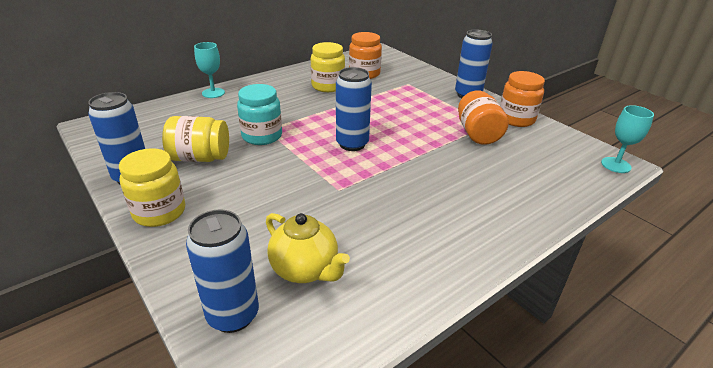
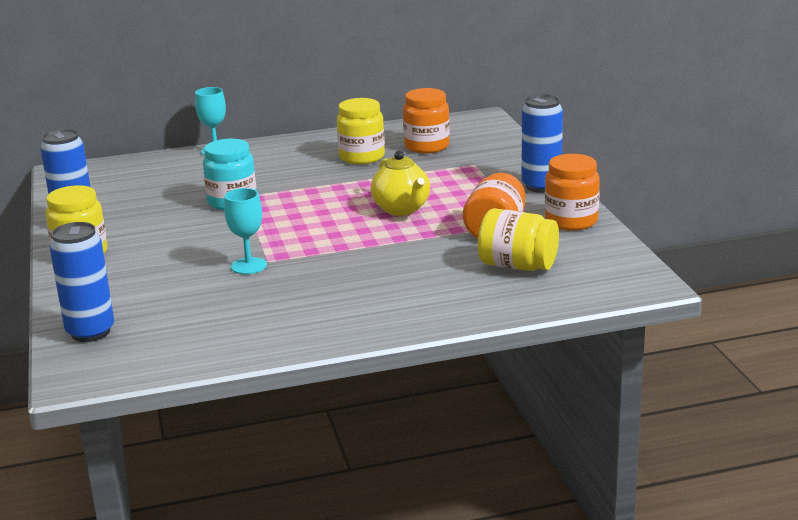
camera: 25 degrees right, 10 degrees down
yellow jar [162,116,229,162] -> yellow jar moved to [478,208,559,271]
yellow teapot [266,213,350,283] -> yellow teapot moved to [371,151,430,216]
blue can [336,67,372,151] -> none
turquoise goblet [601,105,654,173] -> turquoise goblet moved to [224,188,267,274]

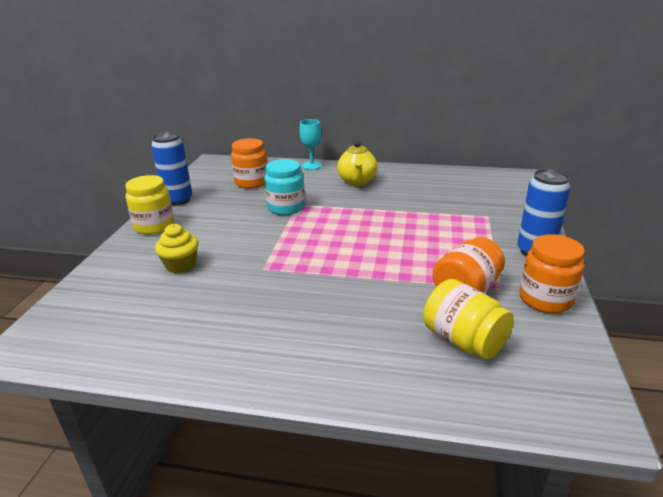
camera: 25 degrees right, 5 degrees up
blue can [50,222,114,342] -> none
turquoise goblet [224,188,267,274] -> none
yellow jar [337,98,385,164] -> none
yellow teapot [371,151,430,216] -> yellow teapot moved to [337,141,378,186]
orange jar [403,88,450,153] -> orange jar moved to [231,138,267,189]
none -> yellow cupcake [155,224,198,274]

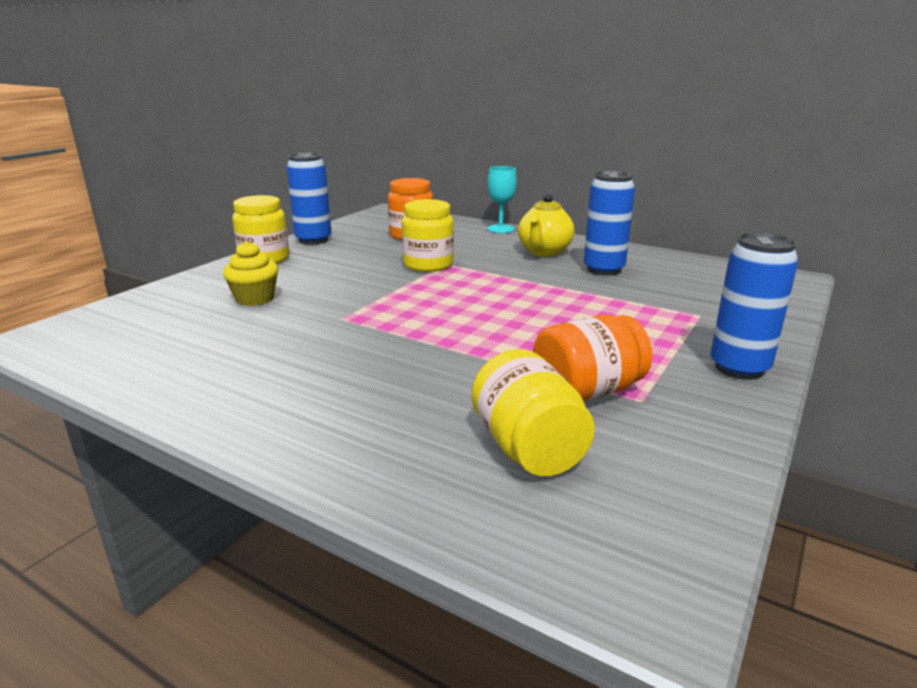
camera: 20 degrees right, 5 degrees down
turquoise jar [264,159,305,215] -> yellow jar [401,199,454,272]
orange jar [519,234,585,313] -> none
none -> blue can [584,171,635,276]

